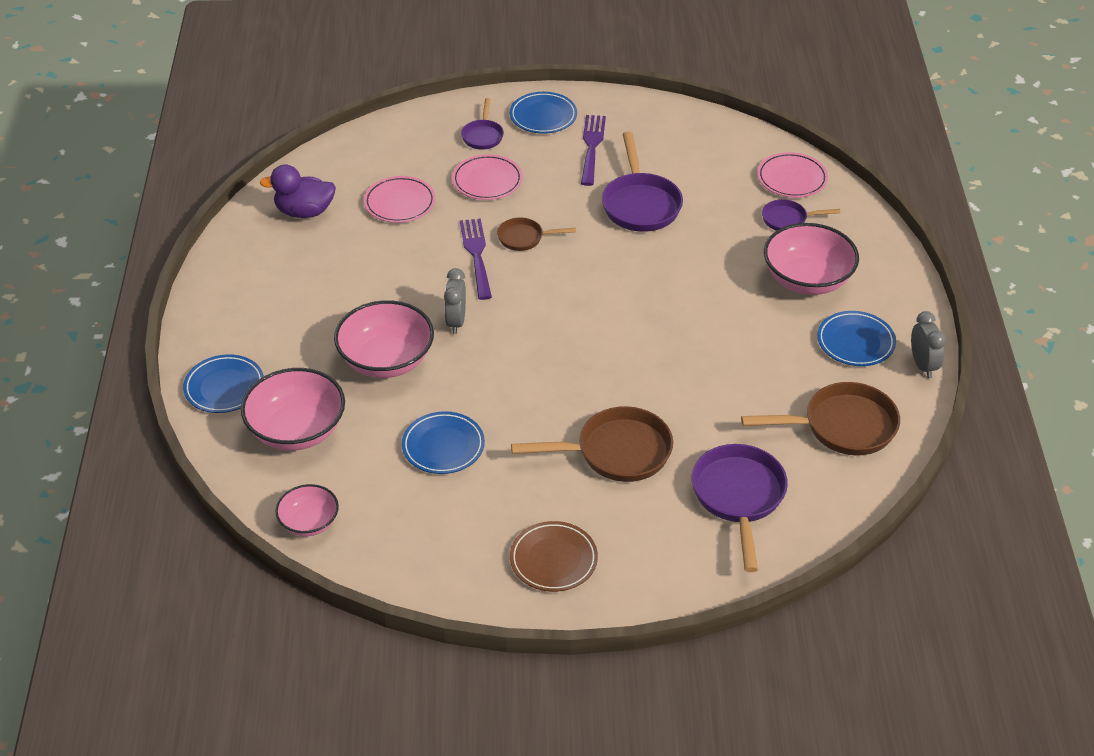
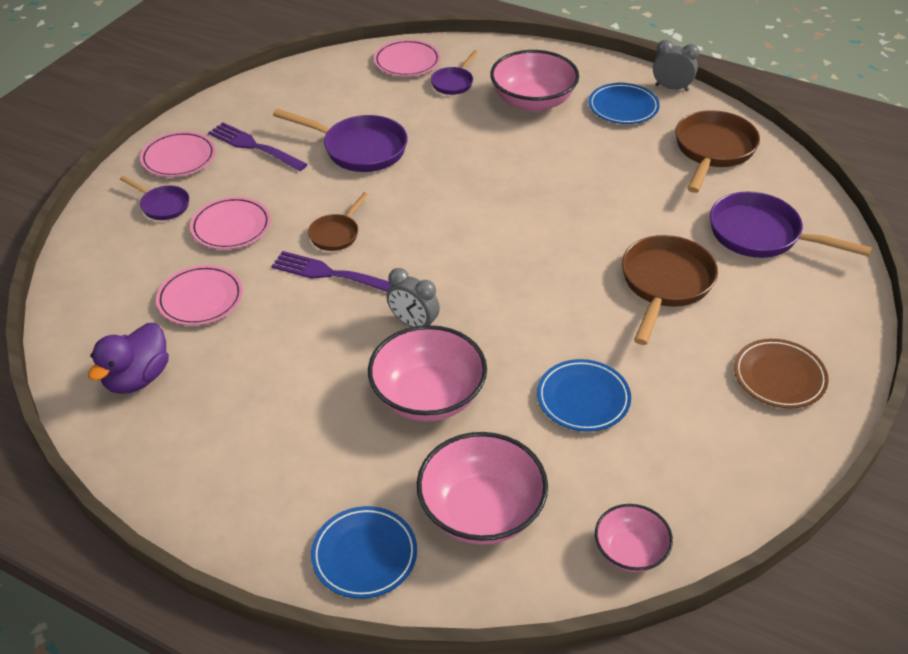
camera: 60 degrees left, 0 degrees up
blue plate [510,92,577,134] -> pink plate [140,131,216,177]

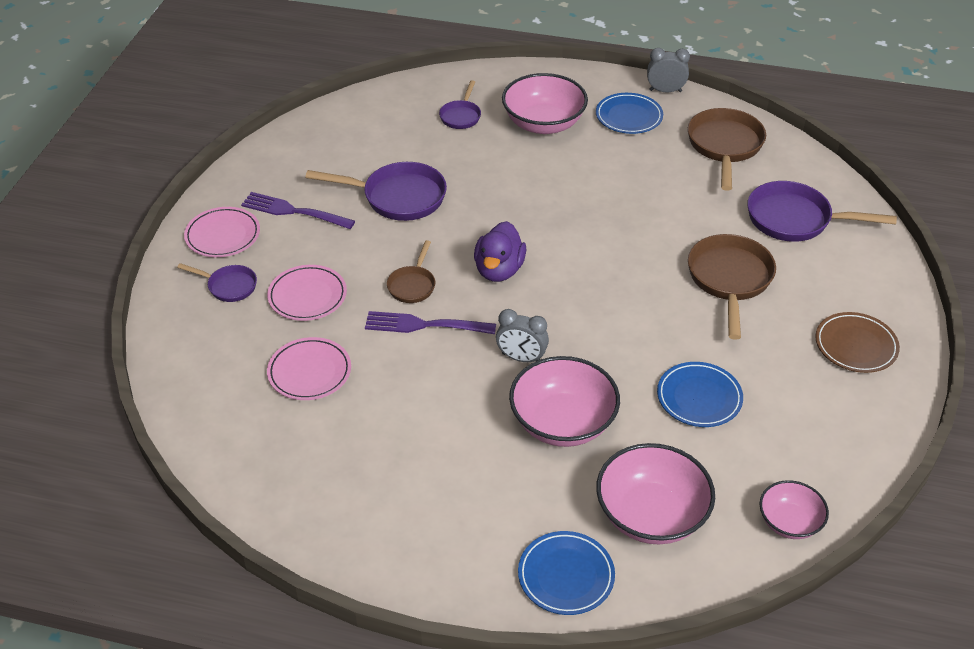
camera: 15 degrees left, 0 degrees up
purple duck [88,323,169,394] -> purple duck moved to [474,221,526,282]
pink plate [374,39,441,77] -> none

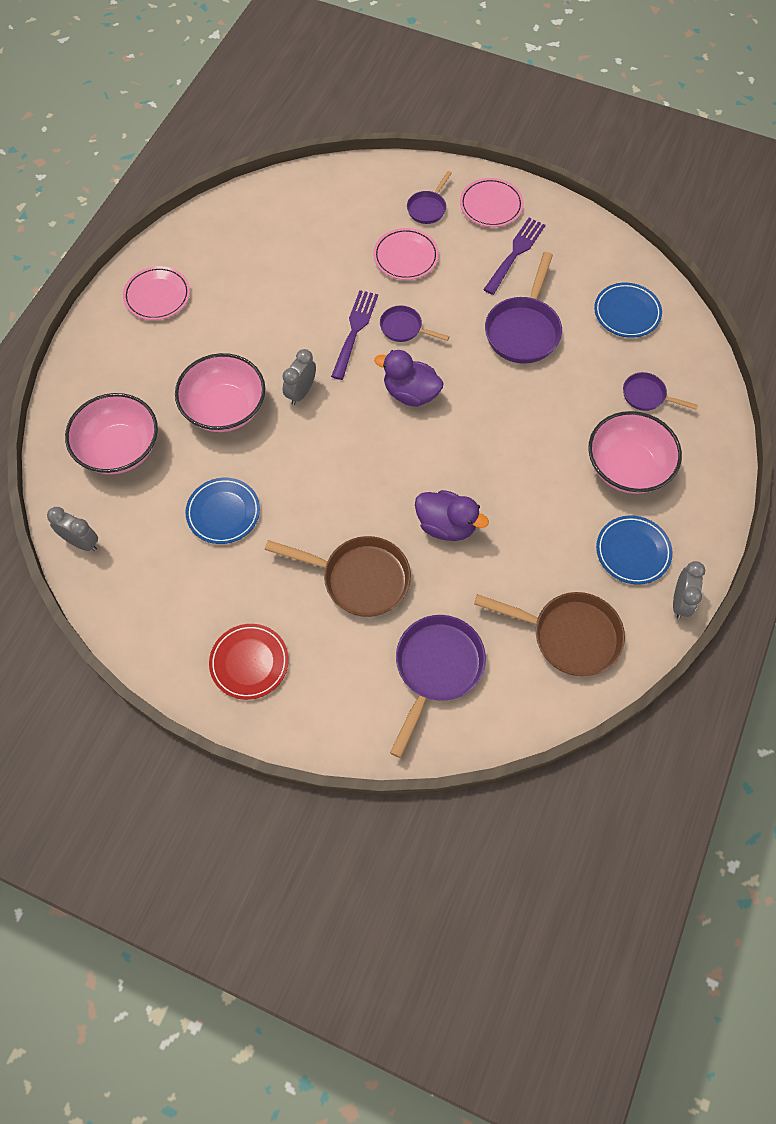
camera: 100 degrees right, 20 degrees up
pink plate [267,337,351,400] -> pink plate moved to [123,266,190,320]
brown pan [387,240,435,303] -> purple pan [380,306,450,342]
blue plate [518,531,615,615] -> blue plate moved to [594,283,662,338]
pink bowl [760,480,829,539] -> grey clock [47,507,98,551]
brown plate [815,312,900,373] -> red plate [209,624,289,700]
none -> purple duck [415,490,489,541]

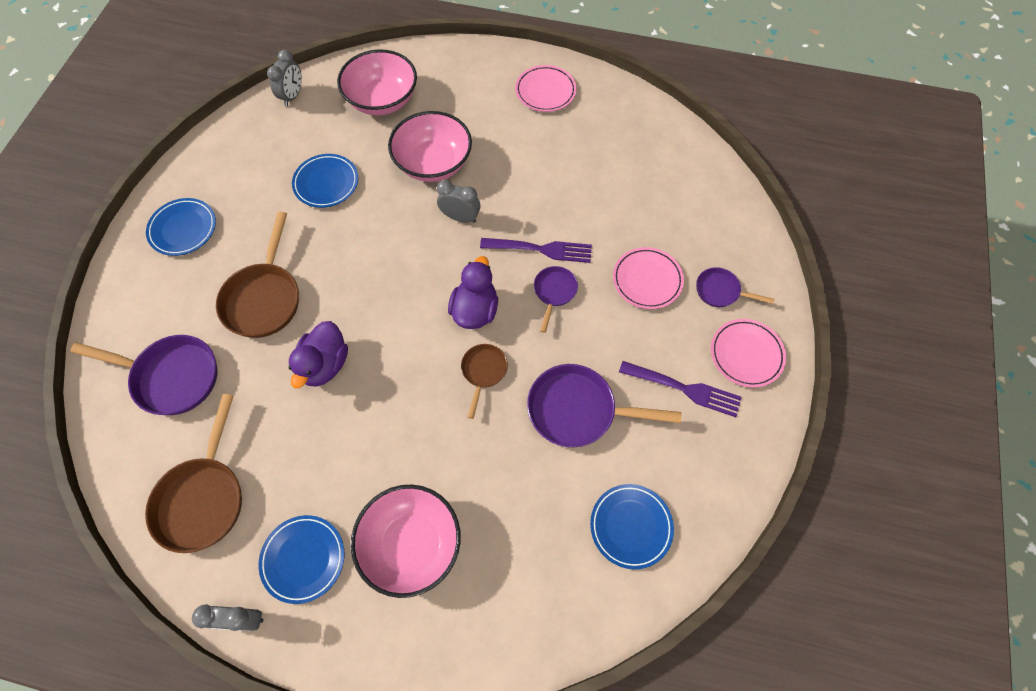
camera: 80 degrees right, 0 degrees up
red plate [209,624,289,700] -> blue plate [146,198,216,256]
purple pan [623,372,698,411] -> none
none -> brown pan [461,344,508,419]

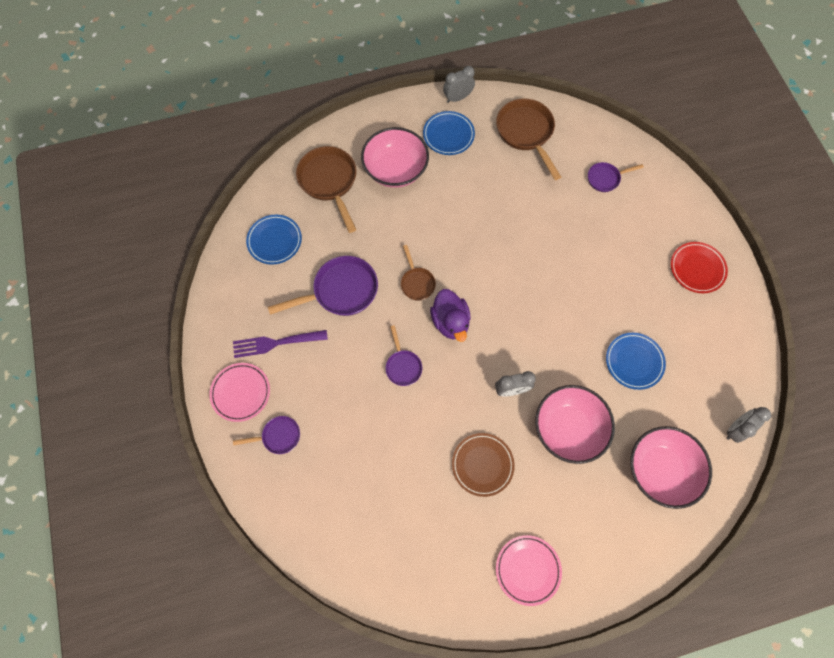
camera: 150 degrees right, 5 degrees up
purple pan [70,335,217,415] -> purple pan [588,162,644,192], size x0.55
blue plate [146,198,216,256] -> red plate [671,242,728,293]
brown pan [216,211,299,338] -> brown pan moved to [296,146,356,233]
grey clock [267,50,302,106] -> grey clock turned 60 degrees clockwise [726,407,771,443]
purple duck [288,321,348,388] -> none
purple fork [480,238,592,263] -> none
pink plate [613,247,684,309] -> none
none -> brown plate [452,433,515,497]

